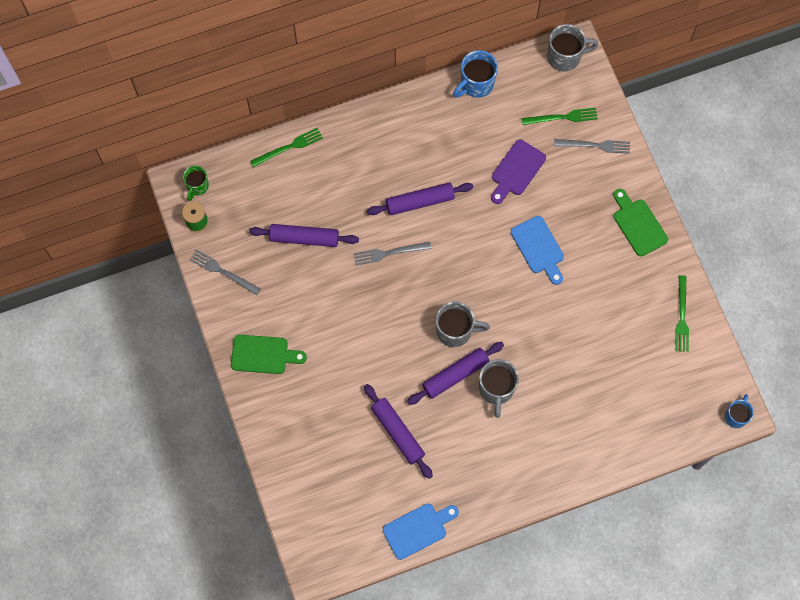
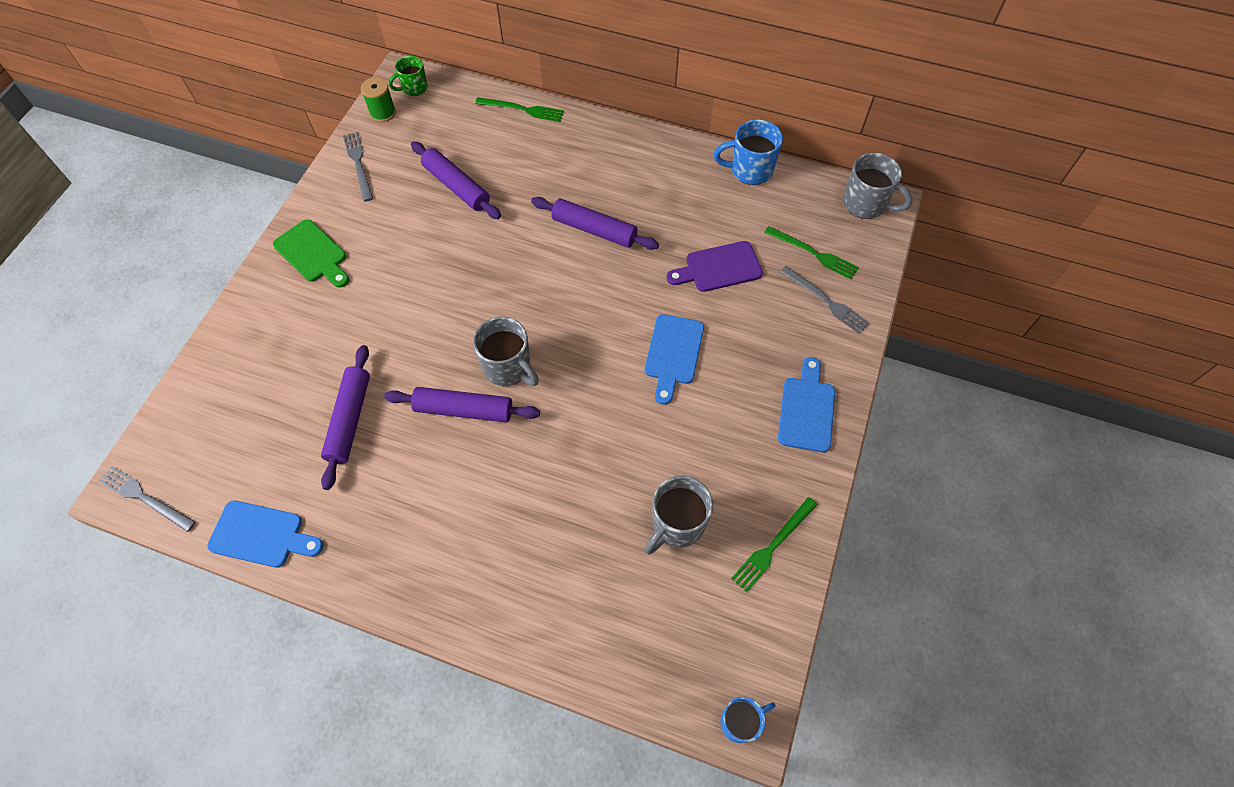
camera: 40 degrees right, 10 degrees down
grey fork [353,242,431,265] -> grey fork moved to [99,466,196,532]
grey mug [479,359,519,418] -> grey mug moved to [644,475,713,555]
green cutting board [613,189,668,257] -> blue cutting board [778,357,835,452]

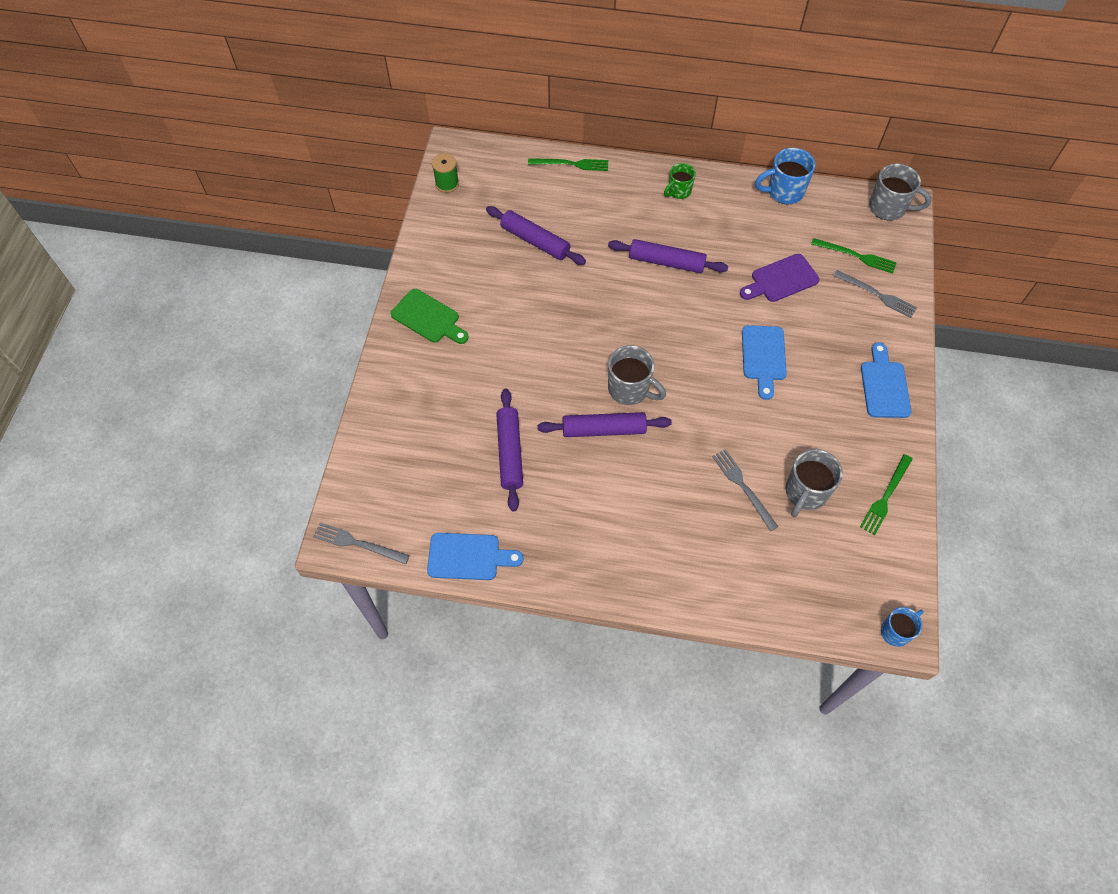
camera: 10 degrees left, 0 degrees up
grey fork [343,132,373,201] -> grey fork moved to [712,449,778,531]
green mug [389,56,428,96] -> green mug moved to [664,163,696,199]

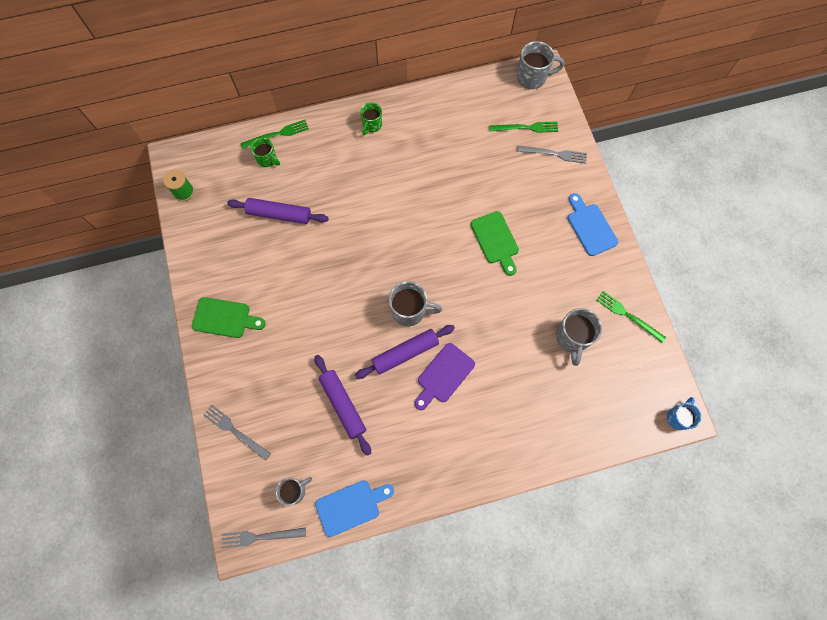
camera: 25 degrees left, 10 degrees up
purple rolling pin [608,239,728,273] -> none
grey fork [712,449,778,531] -> grey fork moved to [203,405,271,460]
purple cutting board [740,254,819,302] -> purple cutting board moved to [414,343,475,410]
blue cutting board [742,325,787,400] -> green cutting board [471,211,519,276]
blue mug [755,148,815,204] -> none
green fork [860,454,913,535] -> green fork turned 120 degrees clockwise [596,291,666,343]
none -> green mug [251,138,280,167]
none -> grey mug [276,477,312,506]

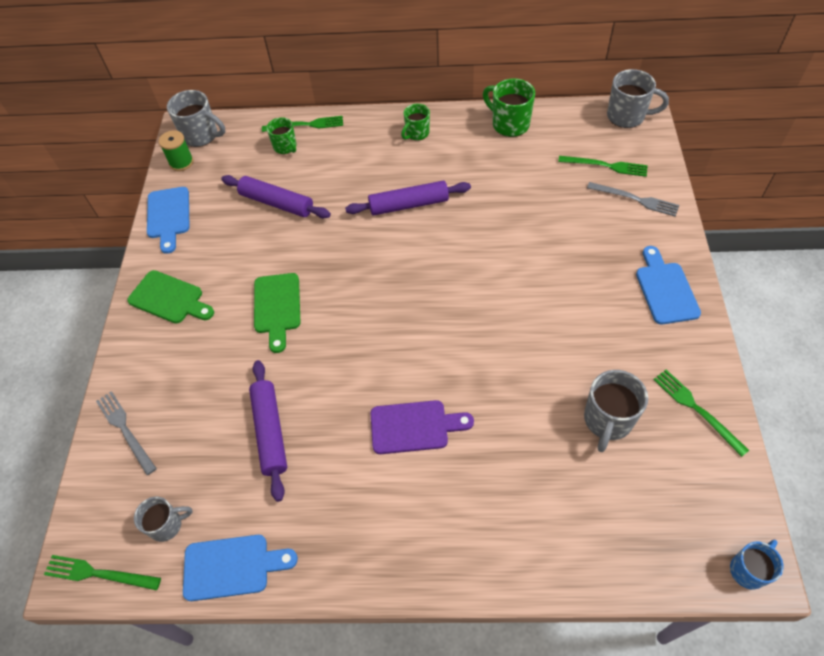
camera: 20 degrees right, 15 degrees down
grey fork [221,528,306,549] -> green fork [44,555,161,590]
purple rolling pin [355,325,455,379] -> purple rolling pin moved to [345,181,471,215]
grey mug [389,281,442,326] -> grey mug moved to [167,90,225,147]
purple cutting board [414,343,475,410] -> purple cutting board turned 150 degrees counterclockwise [371,400,474,454]
green cutting board [471,211,519,276] -> green cutting board moved to [254,273,300,353]
none -> blue cutting board [147,187,189,254]
none -> green mug [483,78,535,137]

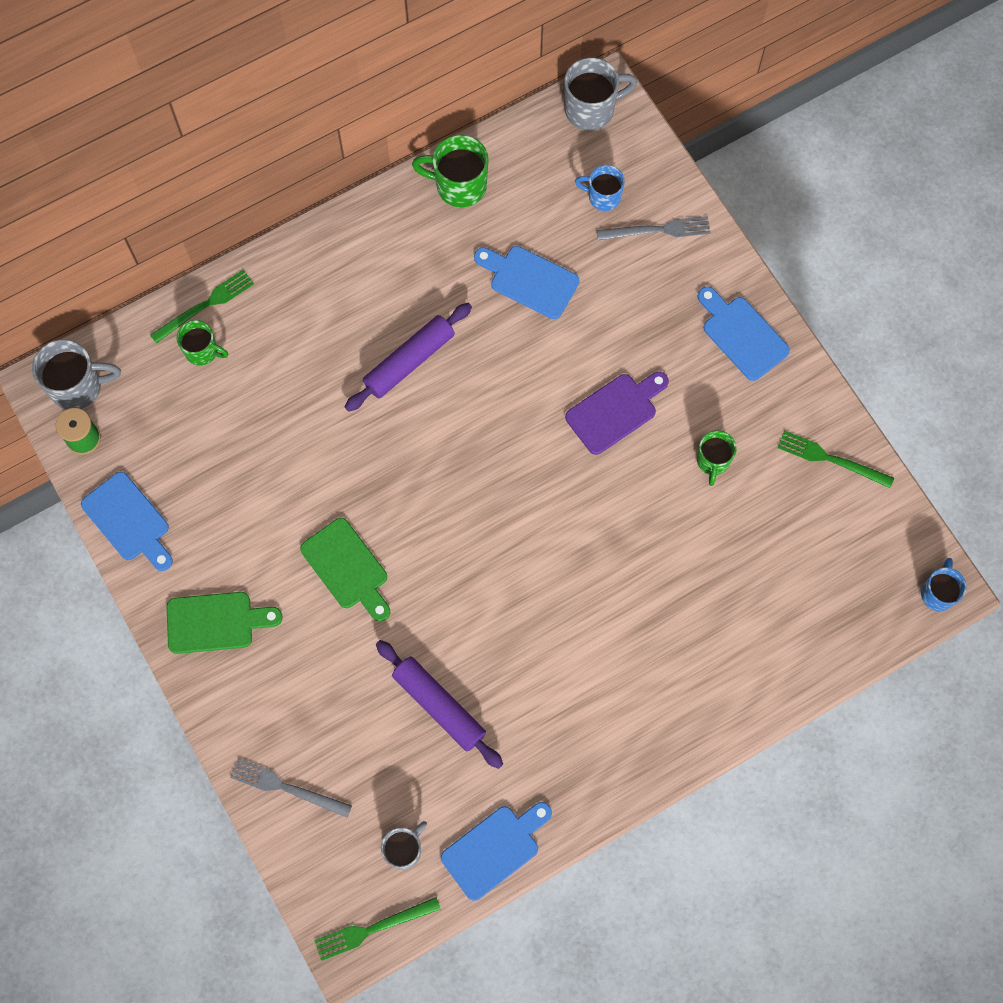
camera: 35 degrees left, 15 degrees up
purple rolling pin [221,175,331,218] -> none
purple cutting board [371,400,474,454] -> purple cutting board moved to [565,372,669,455]
green mug [401,104,430,140] -> green mug moved to [697,430,737,486]
green fork [558,156,648,177] -> blue mug [575,165,625,211]
grey mug [584,370,648,452] -> none
none -> blue cutting board [474,246,579,319]

